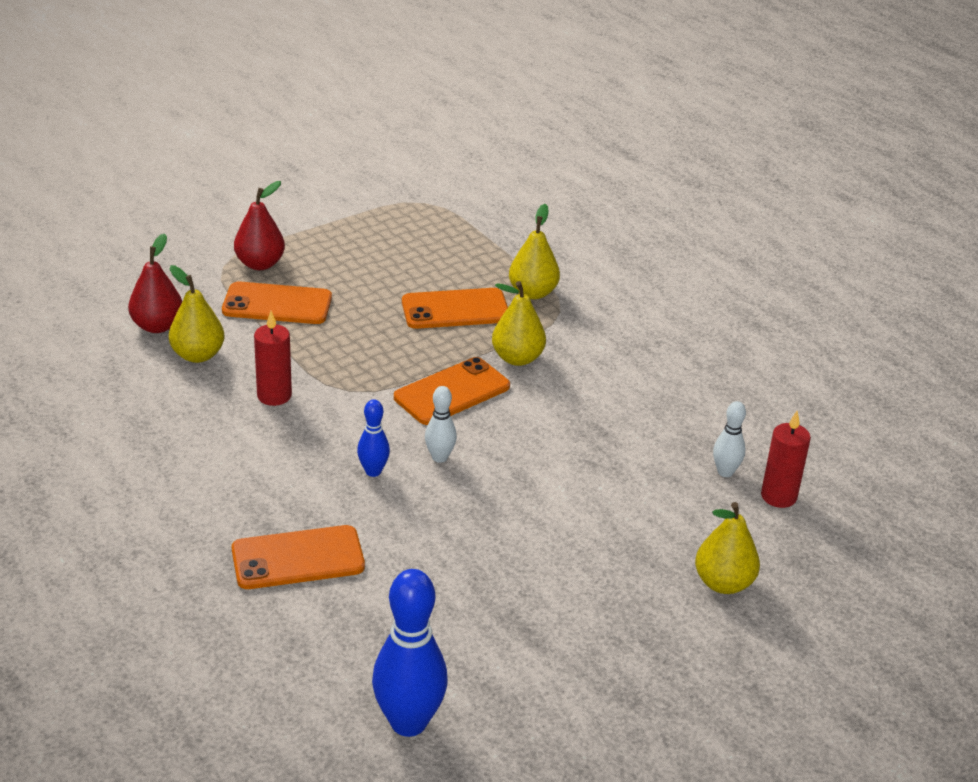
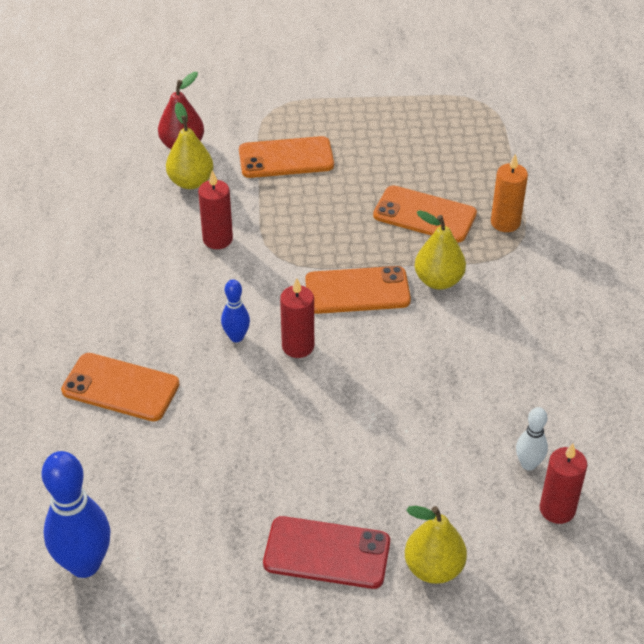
camera: 35 degrees right, 10 degrees up
orange phone [222,281,332,324] -> orange phone turned 45 degrees counterclockwise [239,136,334,178]
red pear [234,181,285,270] -> none
white bowling pin [425,386,457,463] -> red candle [280,278,314,358]
yellow pear [509,204,560,299] -> orange candle [491,154,528,232]
none -> red phone [263,516,390,589]

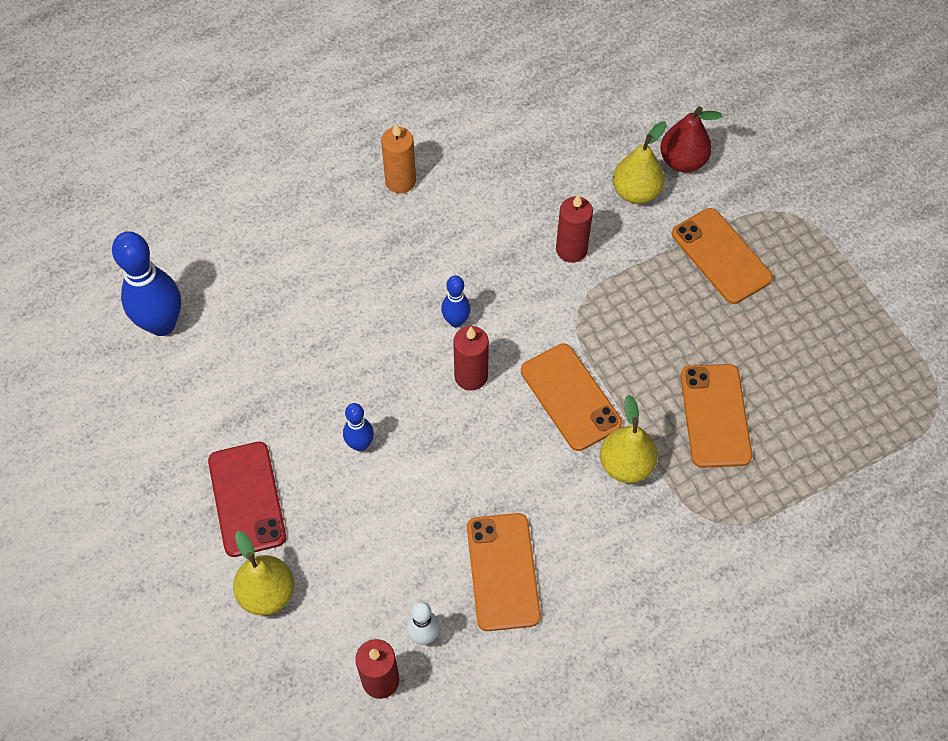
camera: 65 degrees right, 15 degrees up
orange phone [61,353,180,421] -> orange phone moved to [467,513,541,631]
orange candle [491,154,528,232] -> orange candle moved to [381,123,416,194]
none -> blue bowling pin [343,403,374,451]

